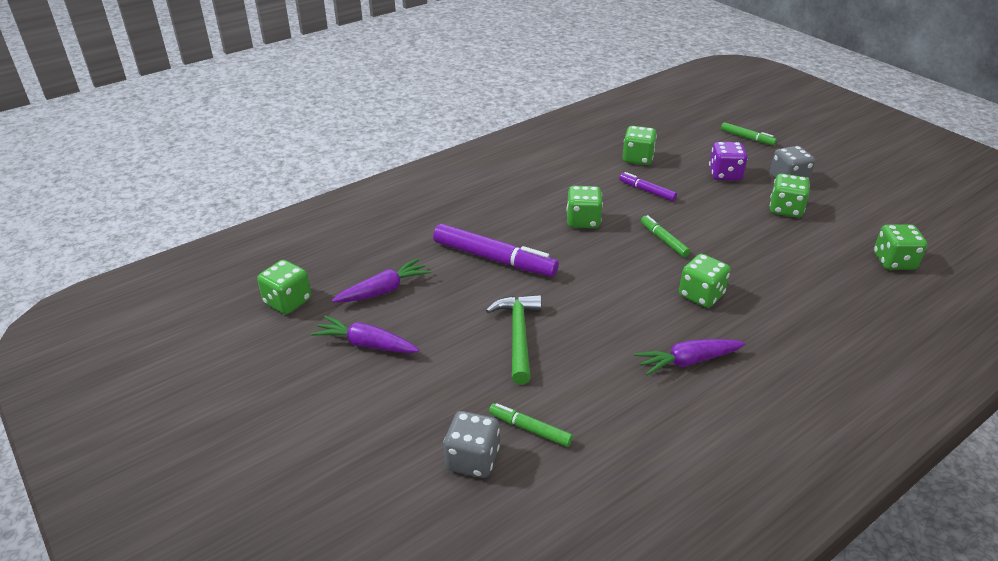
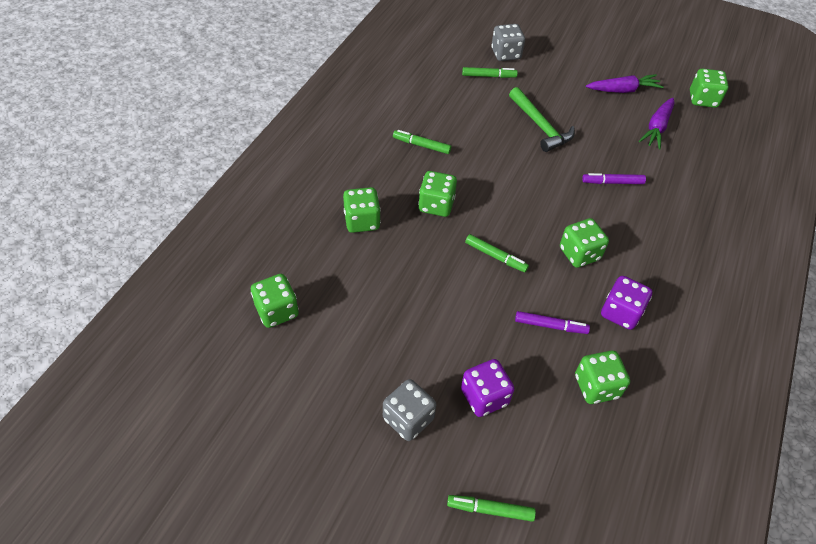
camera: 150 degrees right, 15 degrees up
purple marker [433,224,559,277] -> purple marker [582,173,646,184], size x0.53
purple carrot [634,339,745,375] -> green marker [393,130,451,154]
green dice [770,174,810,218] -> green dice moved to [343,187,381,233]
none -> purple dice [601,276,652,330]

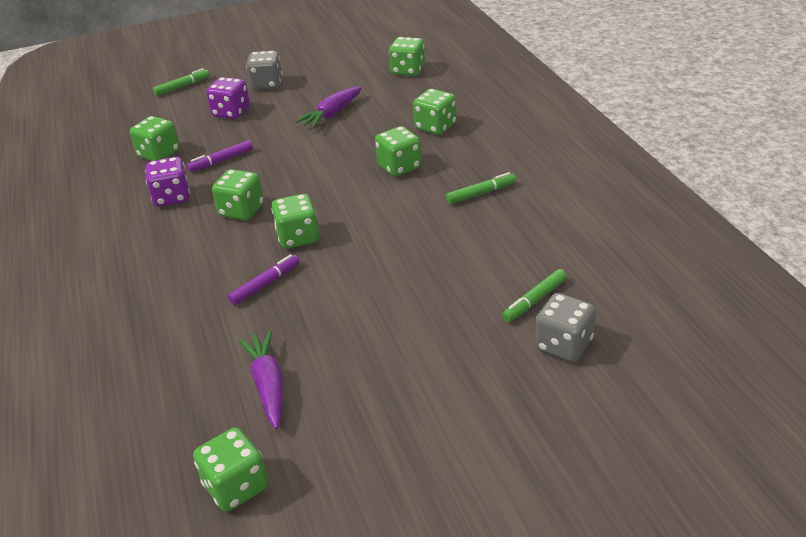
camera: 140 degrees right, 15 degrees down
green marker [465,234,529,272] -> none
green hammer [509,87,575,152] -> none
purple carrot [586,74,664,93] -> purple carrot moved to [295,86,362,129]
none -> green dice [271,194,319,249]

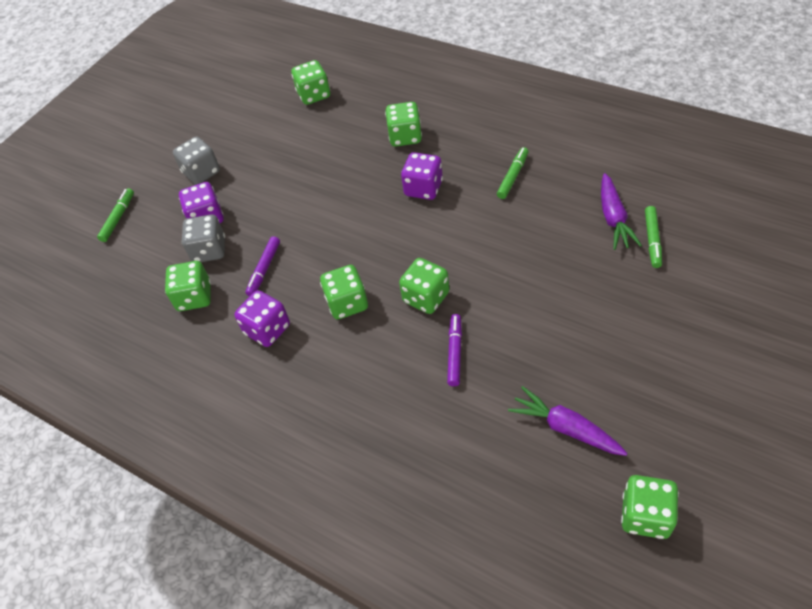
camera: 35 degrees left, 15 degrees up
purple carrot [295,86,362,129] -> purple carrot moved to [601,173,642,250]
green dice [375,126,422,177] -> purple dice [401,152,443,200]
grey dice [535,293,596,362] -> grey dice moved to [182,215,225,262]

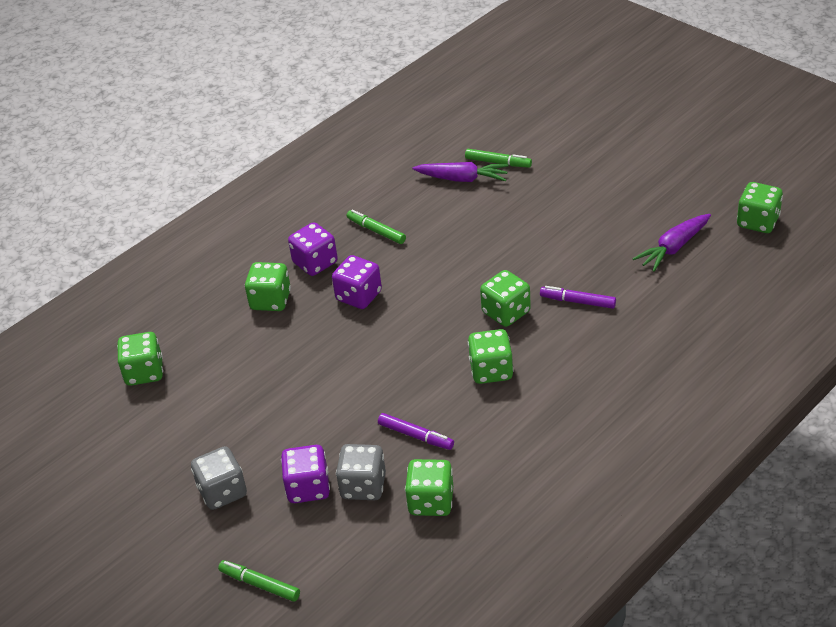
camera: 80 degrees left, 10 degrees down
purple dice [234,290,290,347] -> purple dice moved to [288,222,338,276]

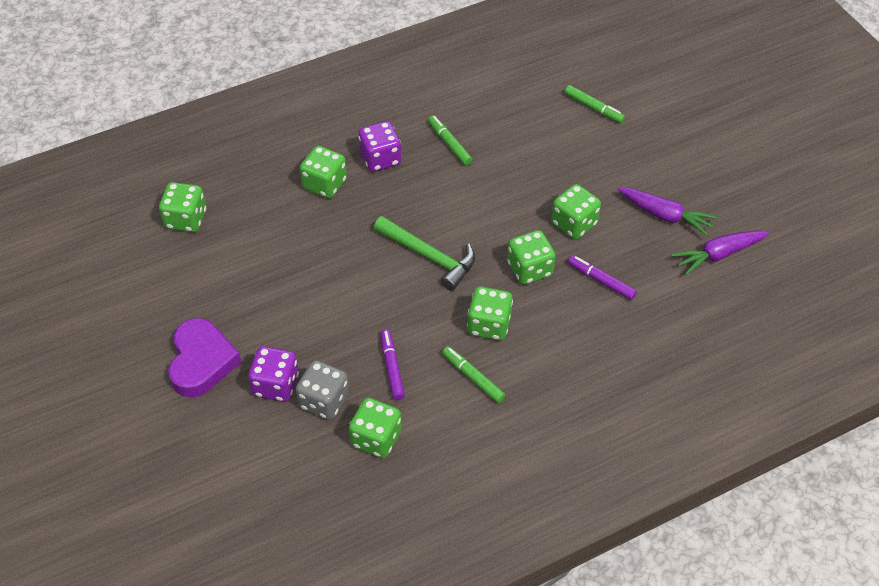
camera: 15 degrees right, 10 degrees up
grey dice [191,446,247,510] -> purple heart [168,318,241,397]
green marker [218,560,300,602] -> green marker moved to [442,346,506,403]
purple dice [332,255,382,309] -> none
purple marker [378,413,454,450] -> purple marker turned 150 degrees counterclockwise [380,329,405,400]
purple carrot [412,162,509,182] -> purple carrot moved to [618,187,717,236]
green dice [737,182,783,233] -> green dice moved to [551,184,601,239]
none -> green hammer [374,216,475,291]

